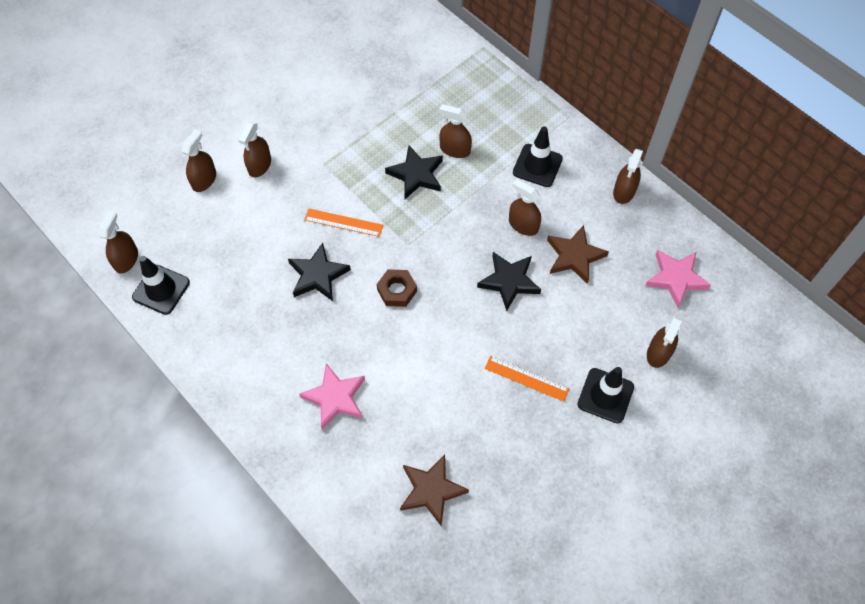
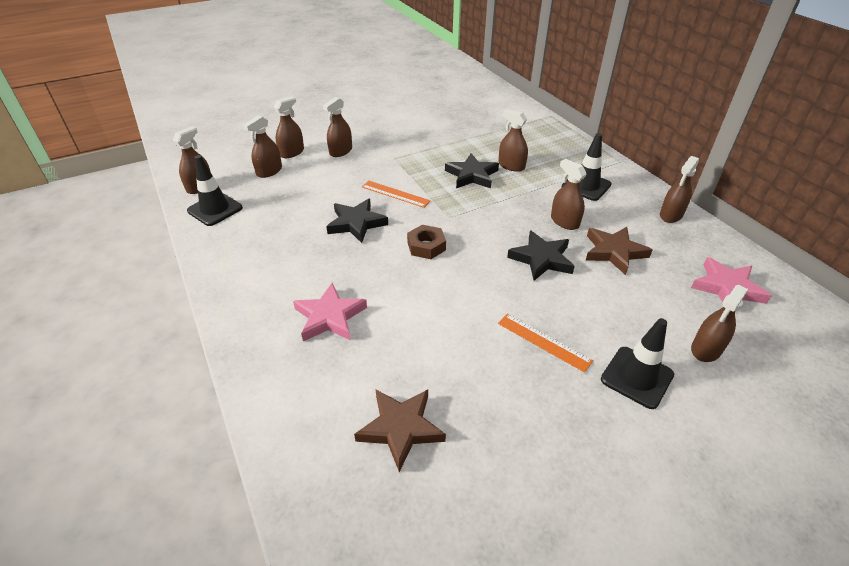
camera: 15 degrees right, 20 degrees down
none -> brown spray bottle [243,115,282,178]

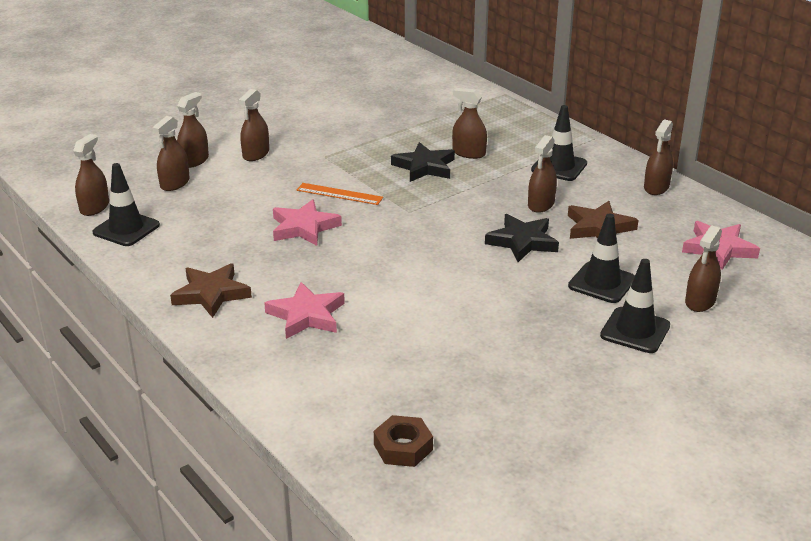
camera: 10 degrees left, 10 degrees down
black star [326,199,388,243] -> pink star [273,199,342,246]
brown star [354,389,446,472] -> brown star moved to [170,263,252,318]
brown nut [407,225,446,259] -> brown nut moved to [374,415,433,467]
orange ruler [498,314,593,373] -> none
brown spray bottle [551,159,587,230] -> brown spray bottle turned 105 degrees counterclockwise [528,135,557,213]
none -> black traffic cone [568,214,635,303]

